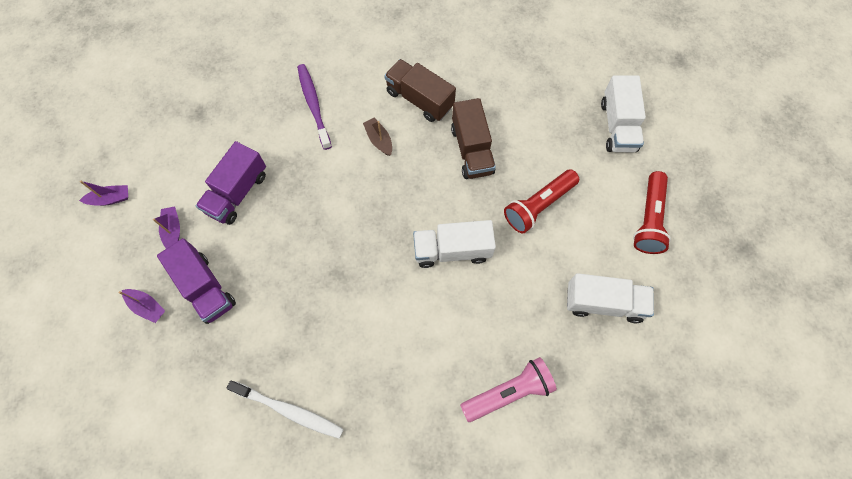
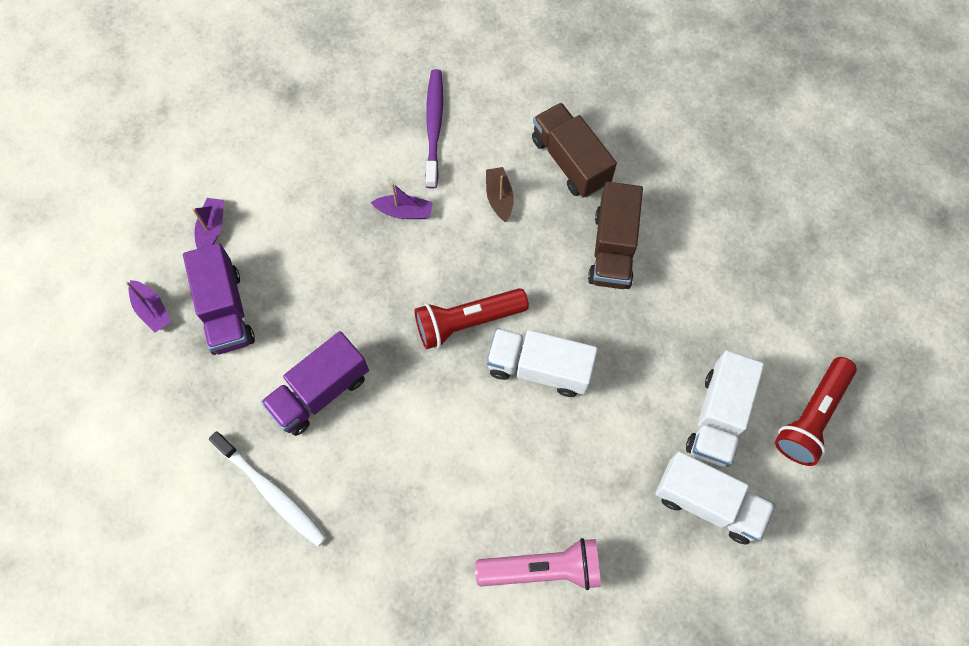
camera: 20 degrees right, 0 degrees up
purple boat [79,181,128,206] -> purple boat moved to [371,183,433,219]
purple truck [196,141,266,225] -> purple truck moved to [261,331,369,436]
red flashlight [504,169,579,233] -> red flashlight moved to [414,288,529,349]
white truck [601,75,646,152] -> white truck moved to [686,350,764,467]

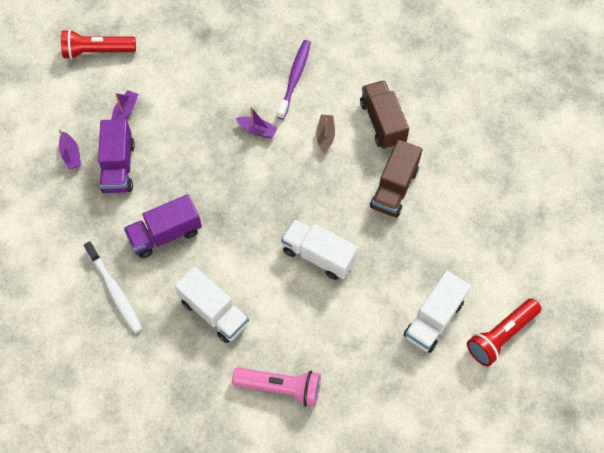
camera: 15 degrees right, 5 degrees down
red flashlight [414,288,529,349] -> red flashlight moved to [61,29,136,59]
white truck [655,451,775,544] -> white truck moved to [174,266,249,343]

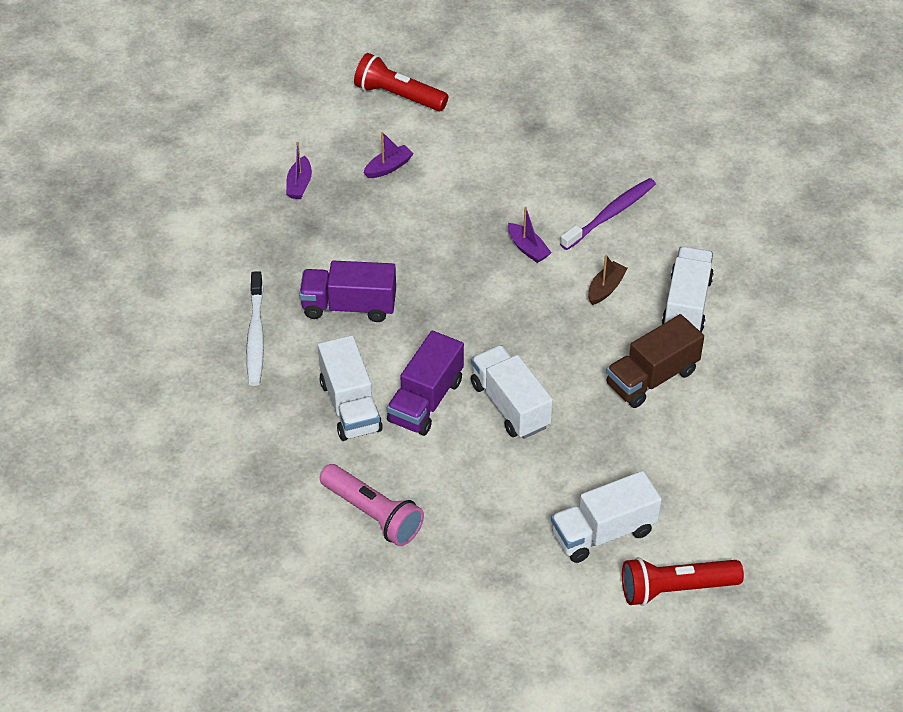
camera: 30 degrees right, 15 degrees down
purple truck [98,119,135,193] -> purple truck moved to [387,331,464,436]
brown truck [360,80,409,150] -> white truck [662,247,714,332]

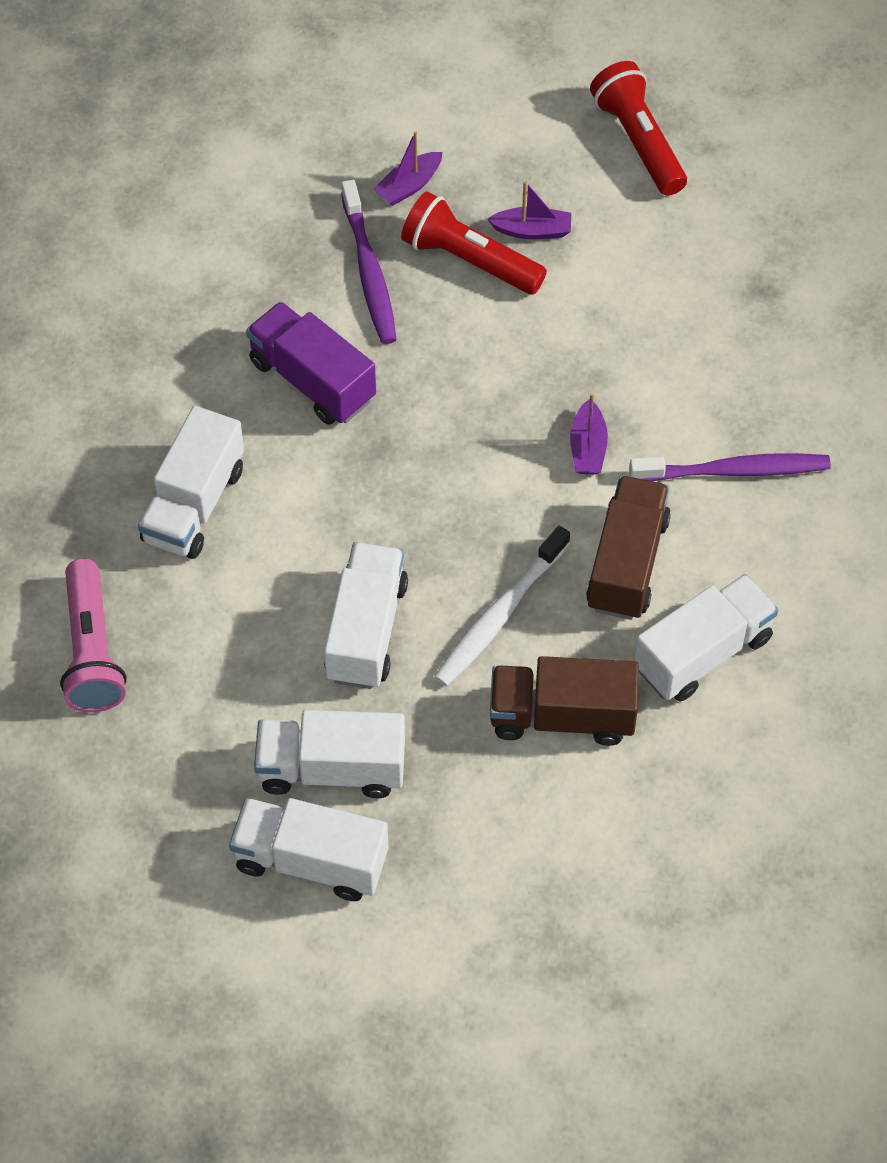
camera: 40 degrees right, 10 degrees up
white toothbrush [246,271,264,386] -> white toothbrush moved to [434,526,570,686]
purple truck [387,331,464,436] -> none
brown boat [588,255,628,305] -> brown truck [586,476,671,620]
red flashlight [622,557,744,606] -> red flashlight moved to [401,191,547,295]
none -> white truck [254,710,405,798]
none -> purple toothbrush [341,180,397,344]

